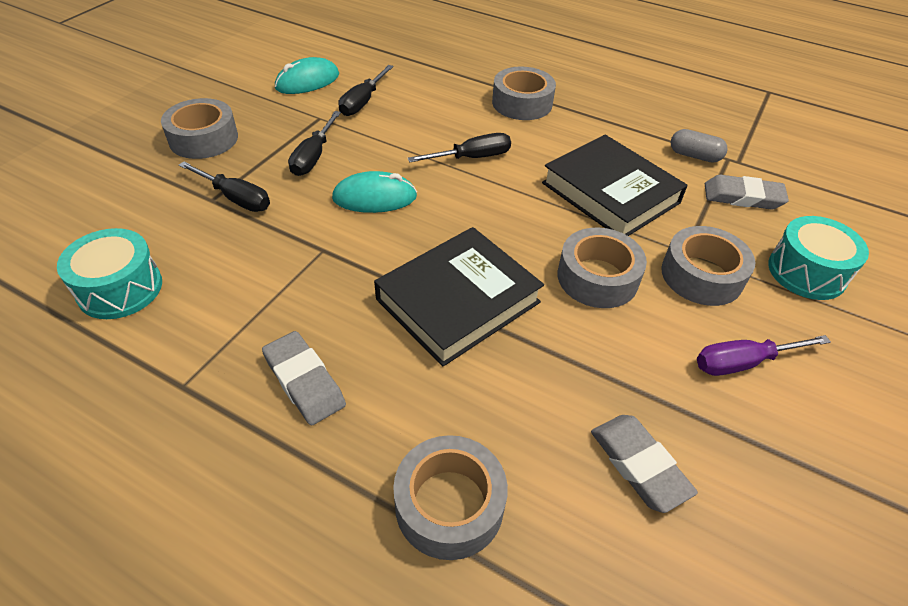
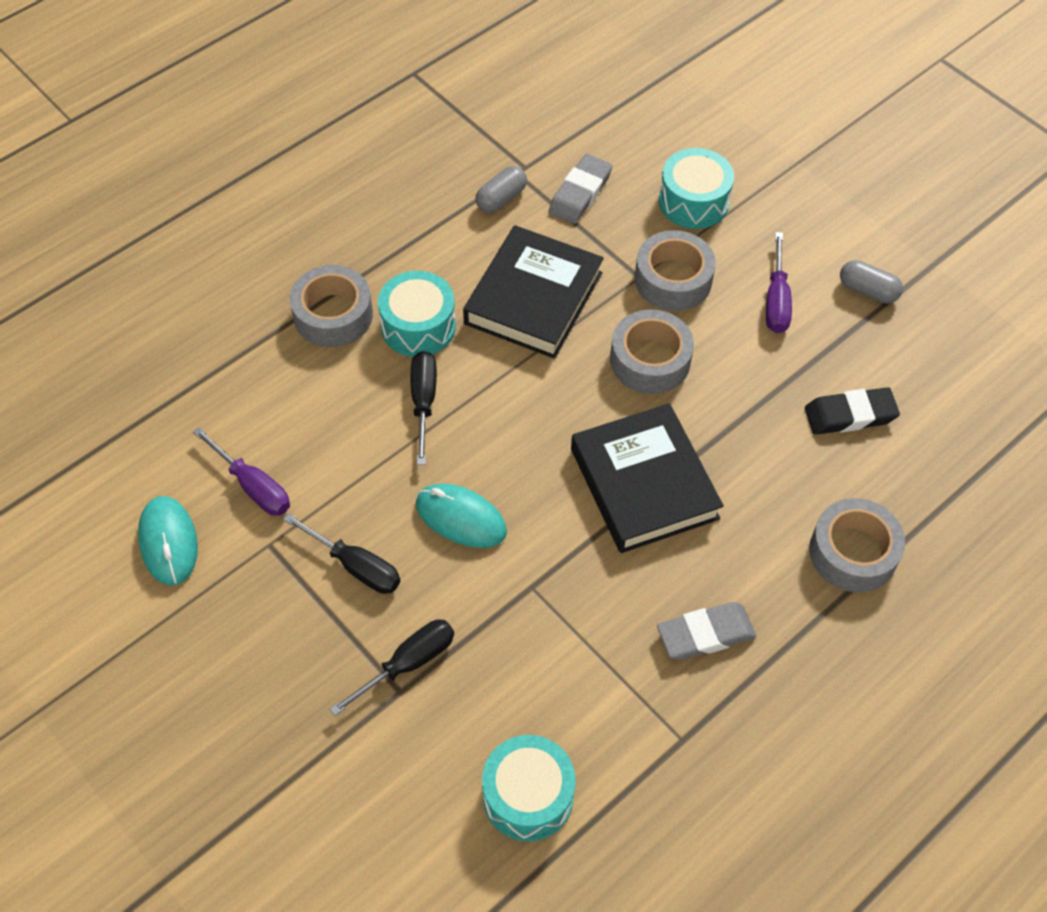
camera: 70 degrees left, 10 degrees up
grey tape [161,98,238,159] -> none
turquoise mouse [332,171,417,213] -> turquoise mouse turned 75 degrees counterclockwise [416,484,507,548]
black screwdriver [338,65,394,116] -> purple screwdriver [193,427,290,516]
black book [542,135,688,236] -> black book turned 45 degrees counterclockwise [463,225,604,359]
grey eraser [591,415,698,513] -> black eraser [805,387,900,435]
none -> turquoise drum [378,271,456,357]
none -> grey capsule [840,260,903,303]

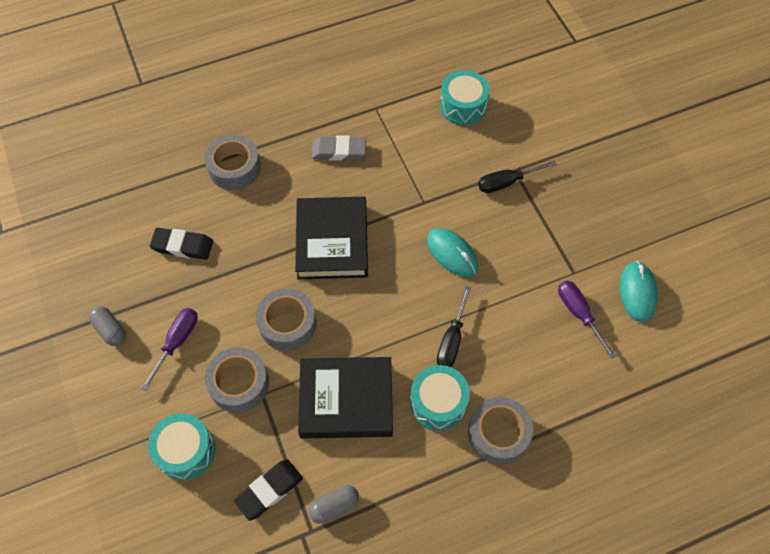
camera: 160 degrees left, 5 degrees up
black screwdriver [283,513,400,594] -> none
black book [463,225,604,359] -> black book turned 45 degrees clockwise [298,357,393,438]
grey eraser [548,154,612,224] -> black eraser [234,459,303,521]

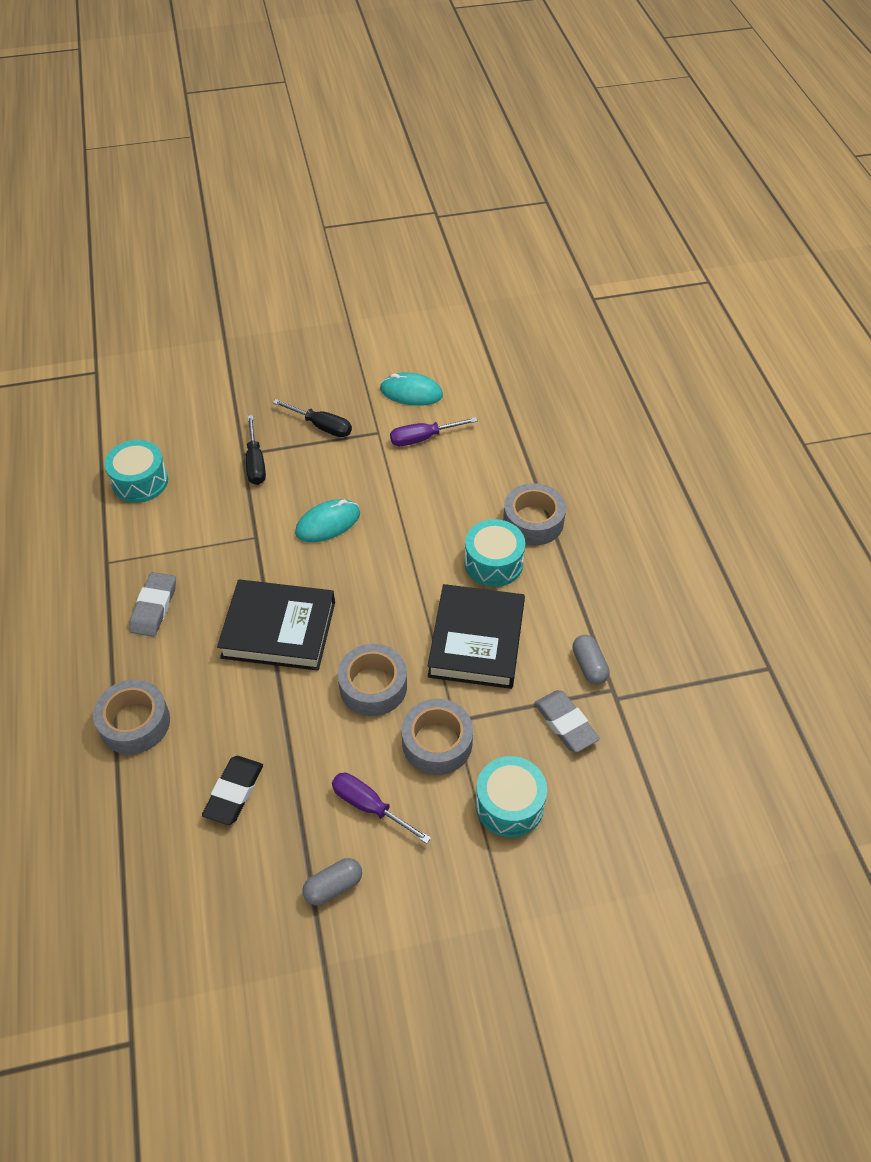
camera: 80 degrees left, 10 degrees down
black eraser [234,459,303,521] -> grey eraser [534,690,600,752]
black screwdriver [437,286,471,367] -> black screwdriver moved to [272,399,352,437]

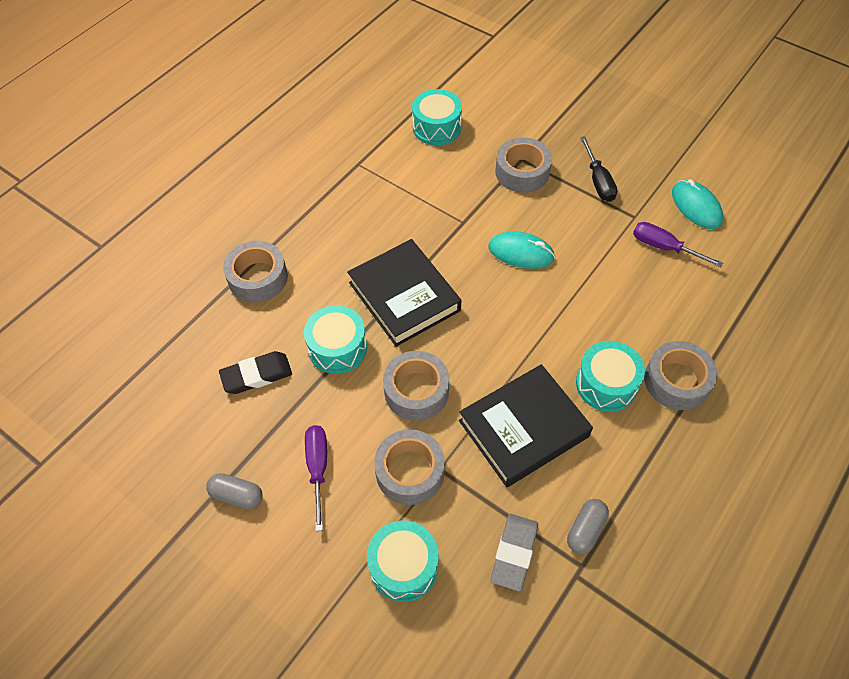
camera: 50 degrees right, 5 degrees up
grey eraser [129,572,176,637] -> none
black screwdriver [246,415,266,485] -> grey tape [495,138,552,193]
none -> turquoise drum [304,305,367,374]

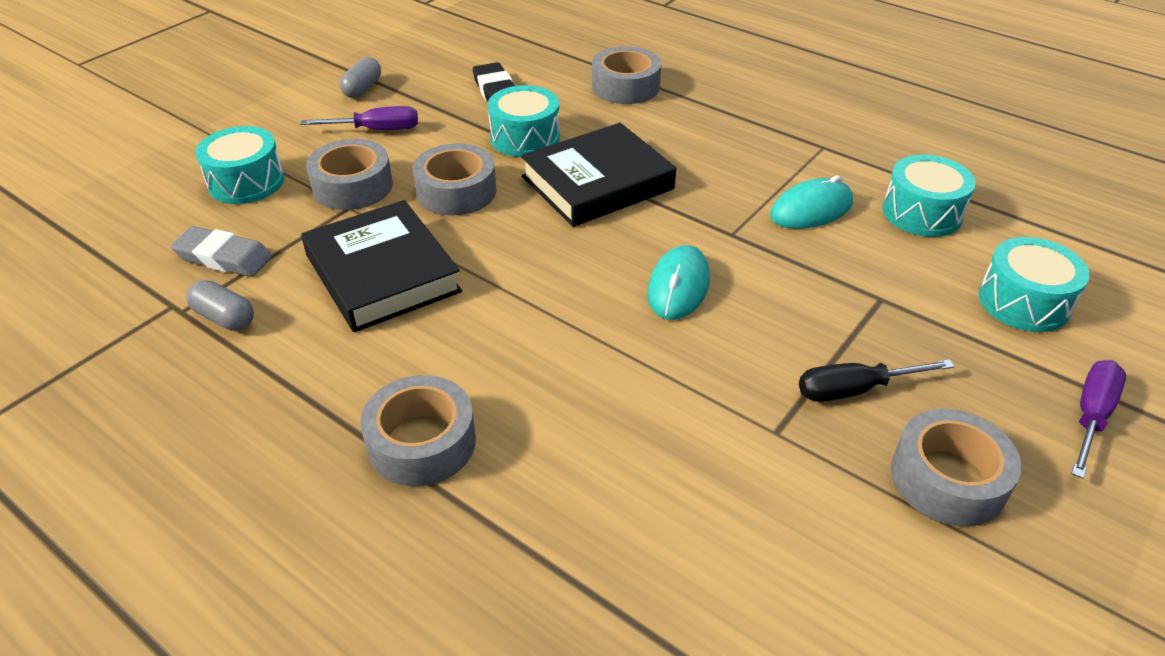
camera: 90 degrees right, 15 degrees down
grey tape [495,138,552,193] -> grey tape moved to [891,409,1022,526]
turquoise drum [576,341,645,412] -> turquoise drum moved to [979,237,1090,332]
purple screwdriver [633,222,723,267] -> purple screwdriver moved to [1071,360,1126,479]
turquoise mouse [672,179,723,229] -> turquoise mouse moved to [770,176,853,229]

